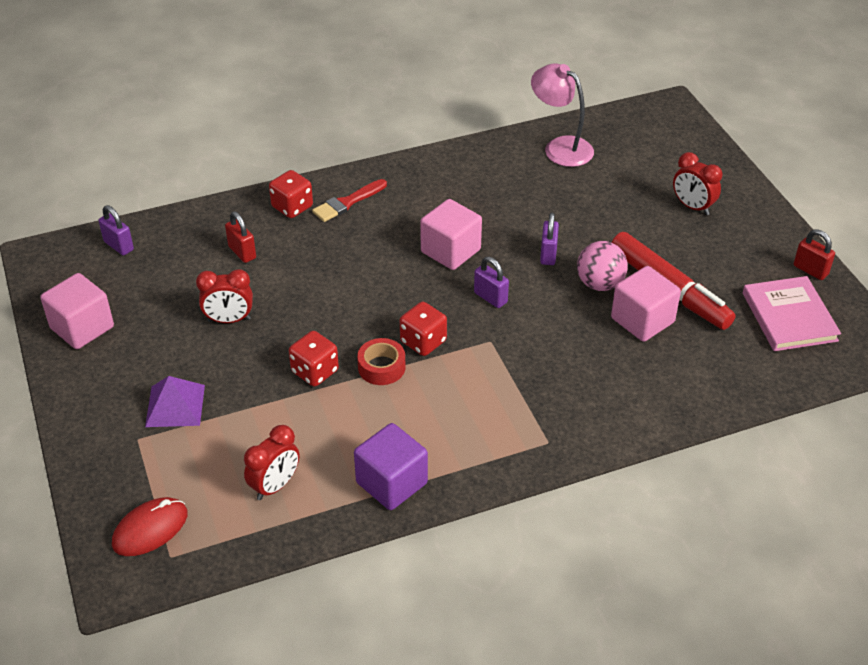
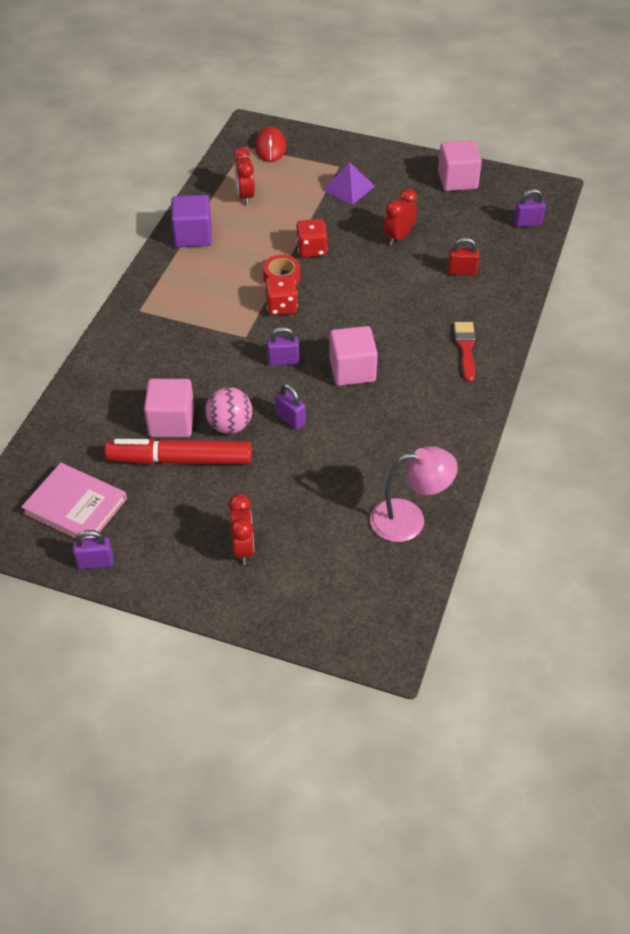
camera: 130 degrees right, 5 degrees up
red dice [269,170,313,218] -> none
red clock [673,152,722,215] -> red clock turned 90 degrees clockwise [228,494,254,565]
red padlock [794,229,835,280] -> purple padlock [73,530,113,569]

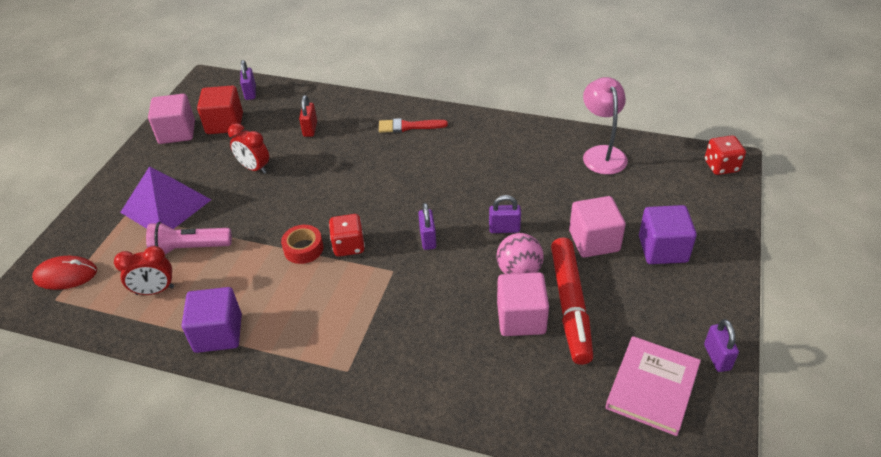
camera: 90 degrees left, 5 degrees down
red clock [228,494,254,565] -> purple cube [639,205,697,264]
purple padlock [275,383,306,430] -> purple padlock turned 45 degrees clockwise [489,195,521,233]
red dice [296,219,328,258] -> red dice moved to [705,135,746,175]
purple pyramid [323,162,375,205] -> purple pyramid [120,166,211,229], size x1.56
pink cube [329,326,378,386] -> pink cube moved to [569,196,626,258]
none -> pink flashlight [146,222,232,255]
none -> red cube [197,86,243,134]

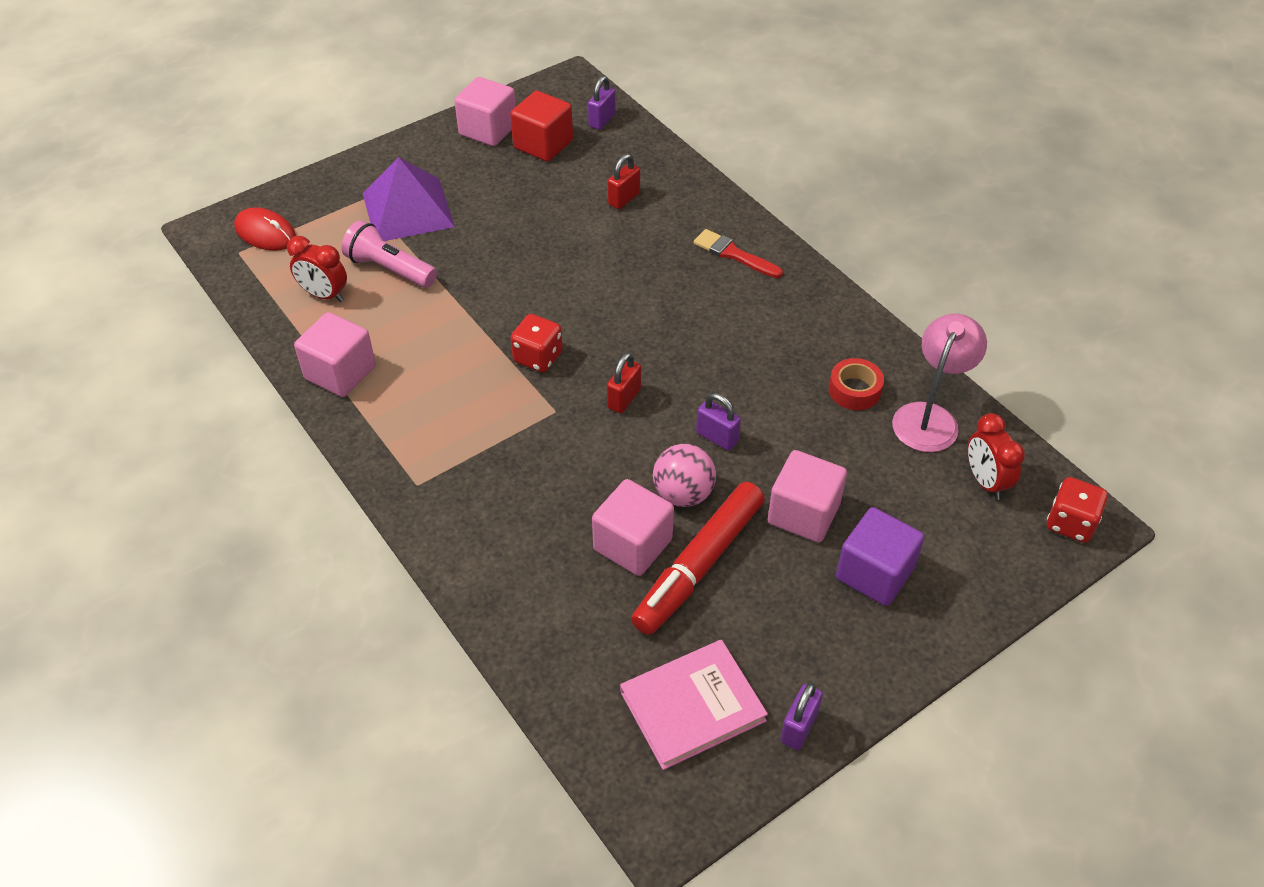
camera: 35 degrees right, 5 degrees up
purple cube [182,287,242,353] -> pink cube [294,312,376,397]
red clock [228,123,269,174] -> red clock moved to [968,413,1025,500]
red tape [281,225,323,264] -> red tape moved to [829,358,884,410]
purple padlock [418,203,436,250] -> red padlock [607,352,641,413]

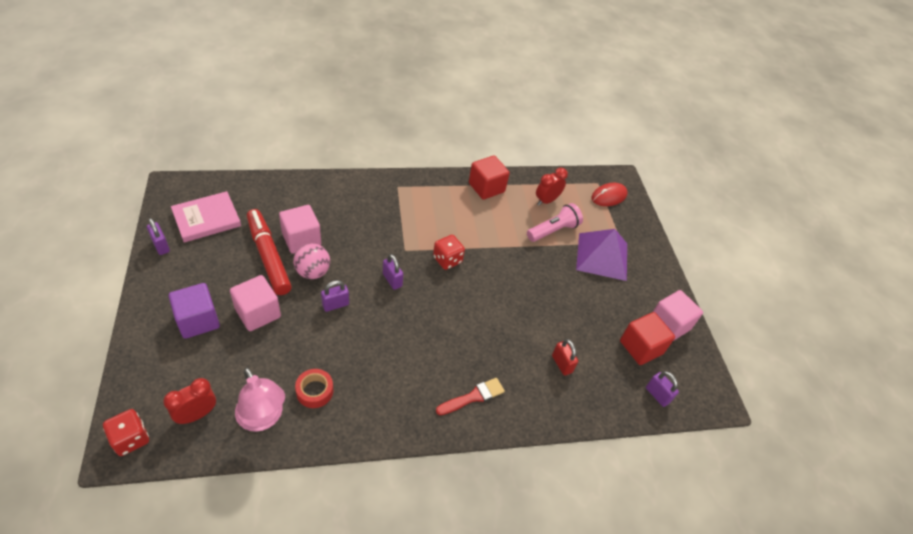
camera: 110 degrees right, 0 degrees up
pink cube [294,312,376,397] -> red cube [469,156,510,200]
red padlock [607,352,641,413] -> purple padlock [383,254,403,290]
pink book [620,640,768,770] -> pink book turned 60 degrees clockwise [171,191,241,242]
red clock [968,413,1025,500] -> red clock turned 45 degrees counterclockwise [163,378,216,424]

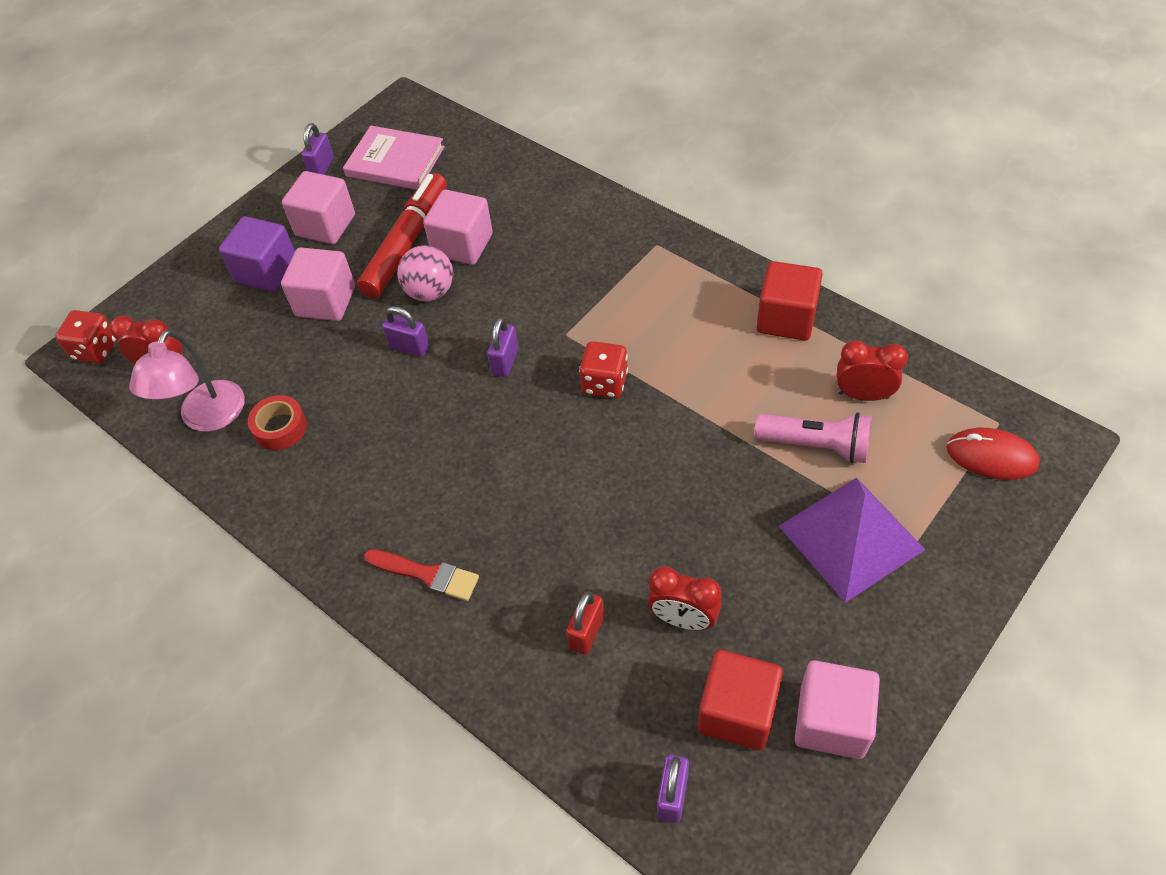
camera: 60 degrees right, 5 degrees up
none -> pink cube [282,171,355,244]
none -> red clock [648,566,722,630]

